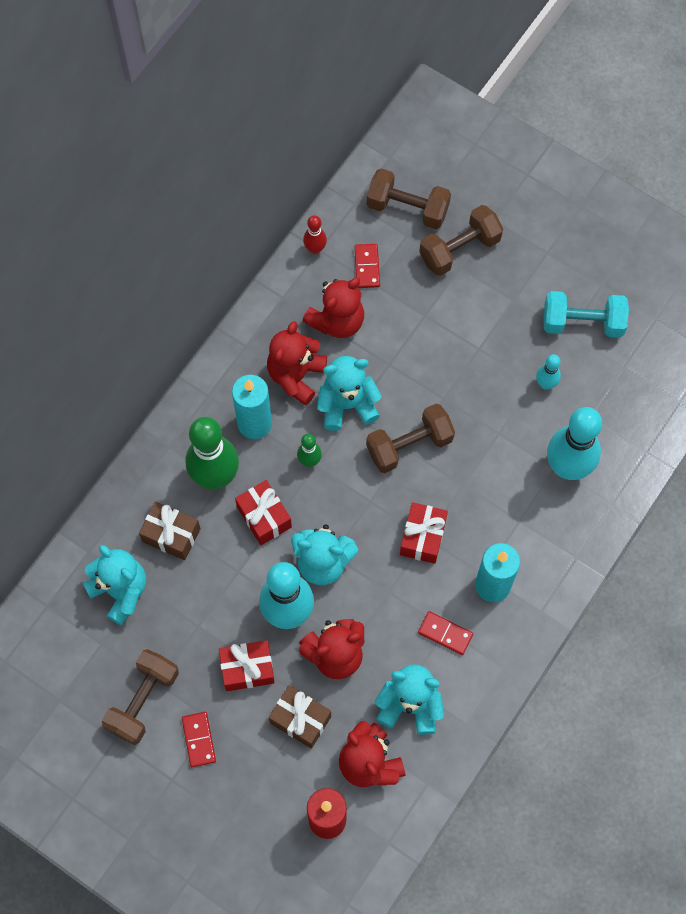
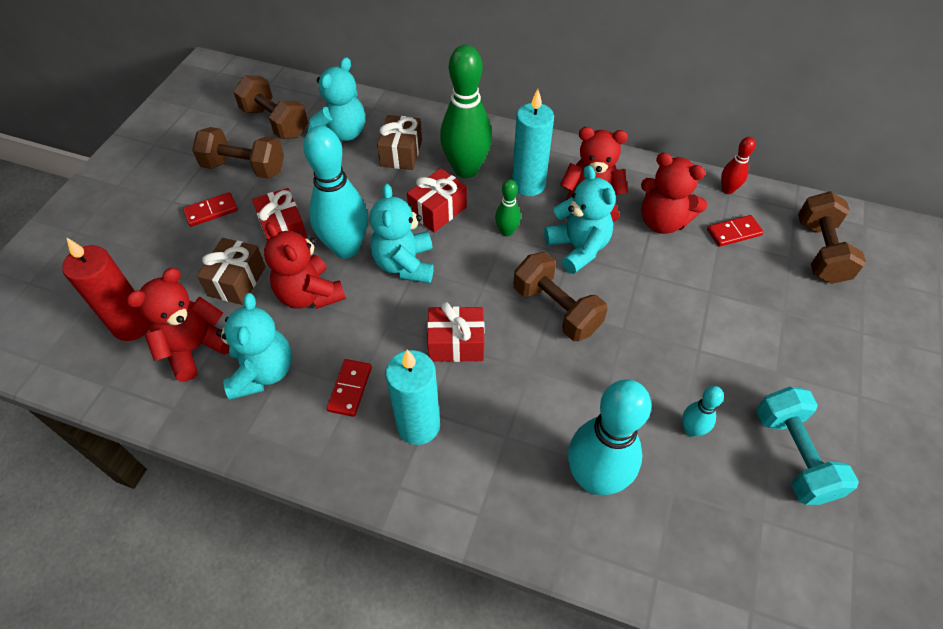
camera: 75 degrees right, 15 degrees down
brown dumbbell [419,205,503,276] -> brown dumbbell moved to [233,75,308,139]

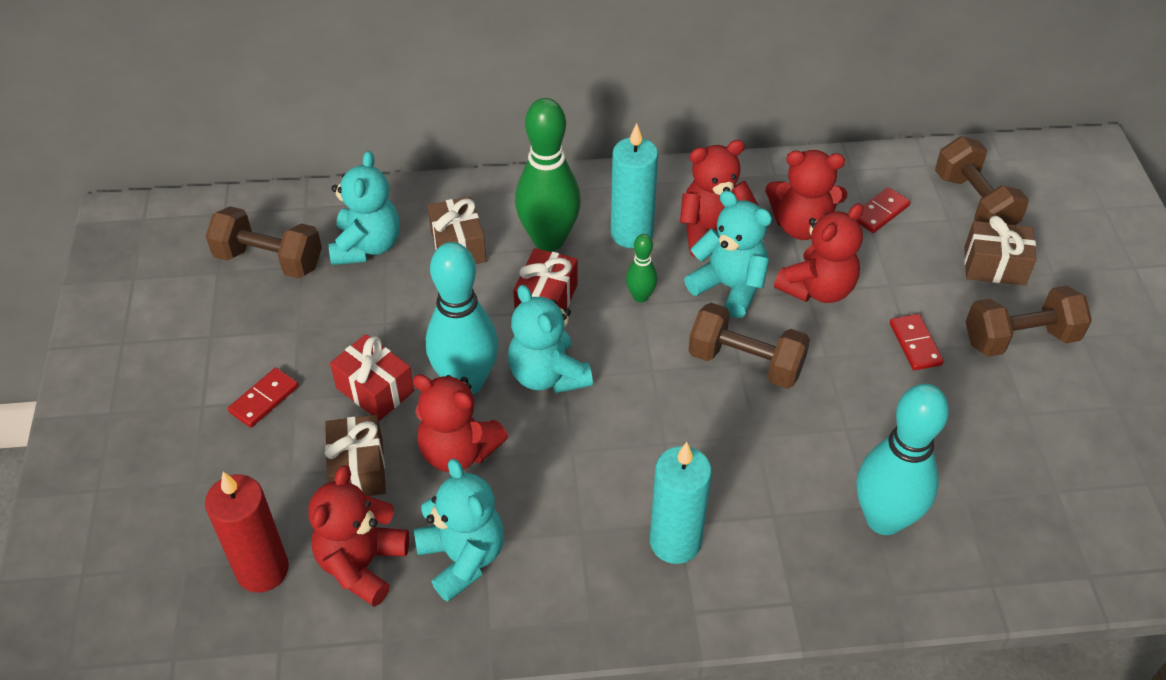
camera: 25 degrees left, 5 degrees down
brown dumbbell [192,127,284,179] -> brown dumbbell moved to [966,286,1092,357]
red domino [326,359,372,417] -> red domino moved to [890,314,944,370]
red gift [427,302,485,362] -> none
turquoise bowling pin [682,386,724,437] -> none
red bowling pin [721,137,756,194] -> none
turquoise dumbbell [756,387,859,505] -> none
none -> red teddy bear [774,203,863,303]
none -> brown gift [964,216,1037,286]

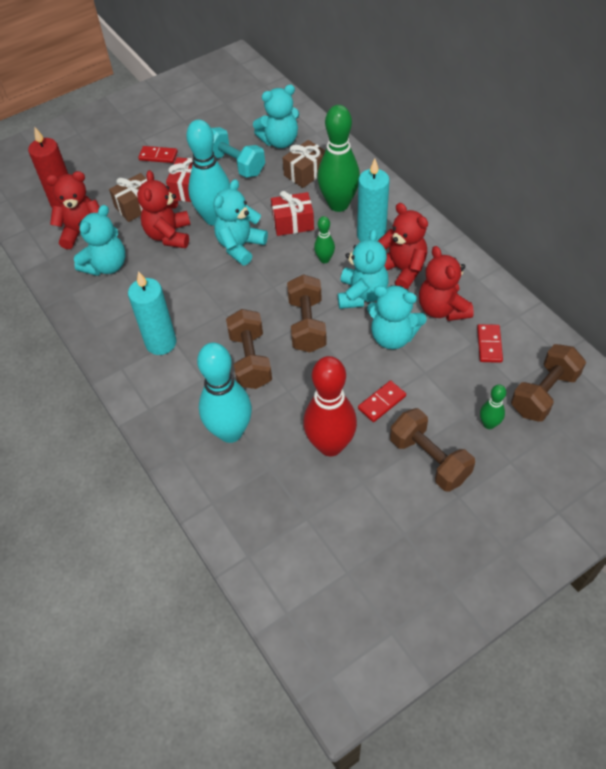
camera: 65 degrees right, 5 degrees up
brown dumbbell [206,206,322,278] -> brown dumbbell moved to [226,309,272,389]
red teddy bear [774,203,863,303] -> turquoise teddy bear [367,285,427,349]
red domino [857,187,910,233] -> red domino turned 75 degrees clockwise [477,324,503,363]
brown gift [964,216,1037,286] -> green bowling pin [480,384,506,429]
none -> turquoise dumbbell [211,127,265,178]
none -> red bowling pin [303,356,357,456]

